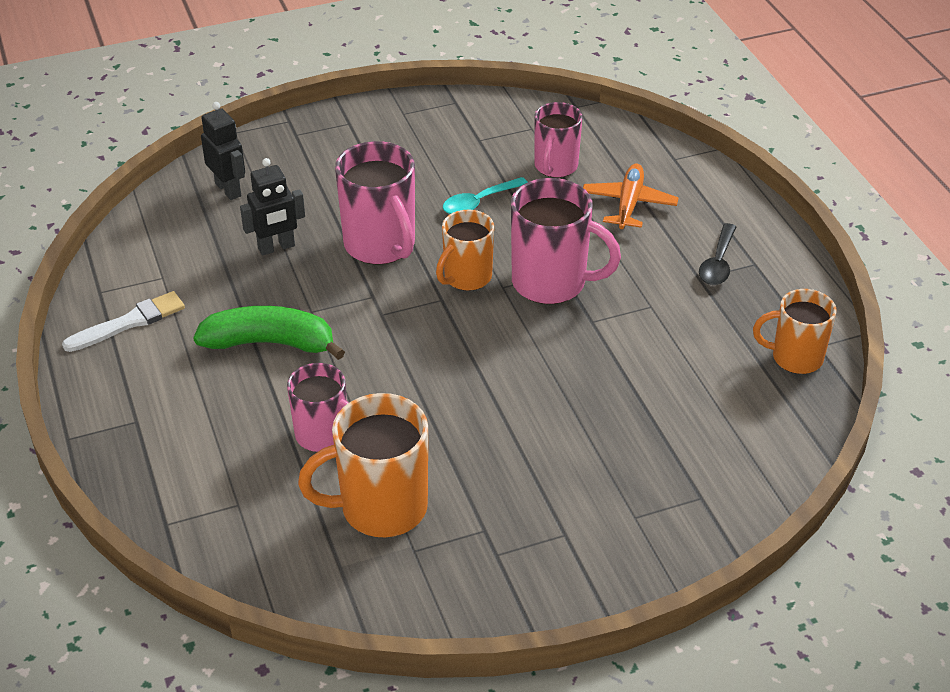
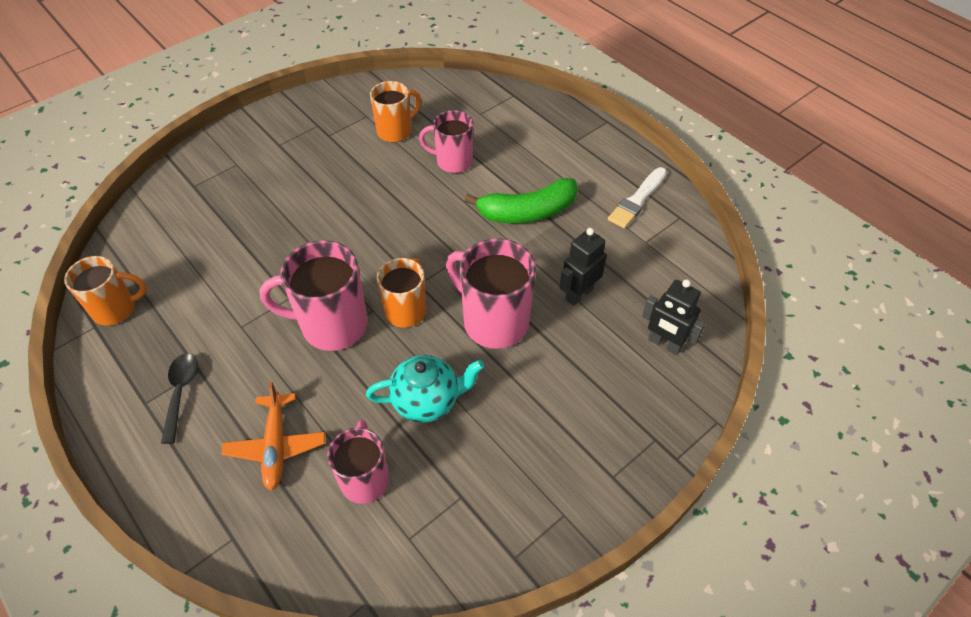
camera: 160 degrees right, 10 degrees up
orange mug [298,393,428,537] -> orange mug [370,81,421,142], size x0.65
turquoise spoon [443,177,527,214] -> turquoise teapot [366,355,484,423]

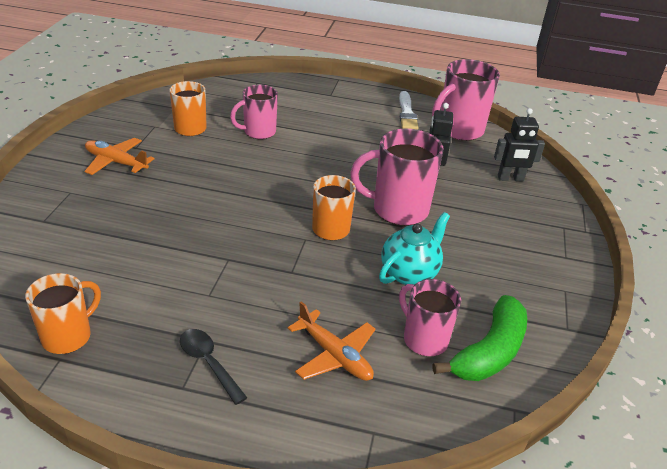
camera: 40 degrees left, 15 degrees down
pink mug [260,240,367,351] -> pink mug moved to [432,59,500,141]
green banana [464,178,578,223] -> green banana moved to [433,295,527,381]
none -> orange plane [85,138,155,175]

